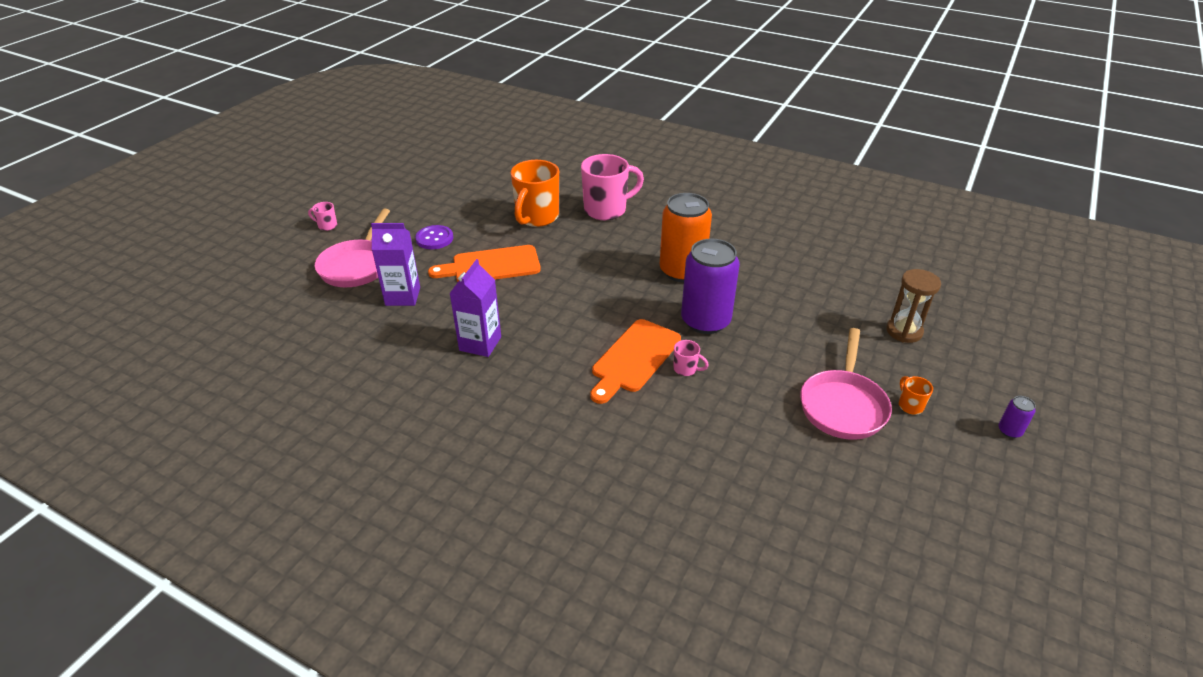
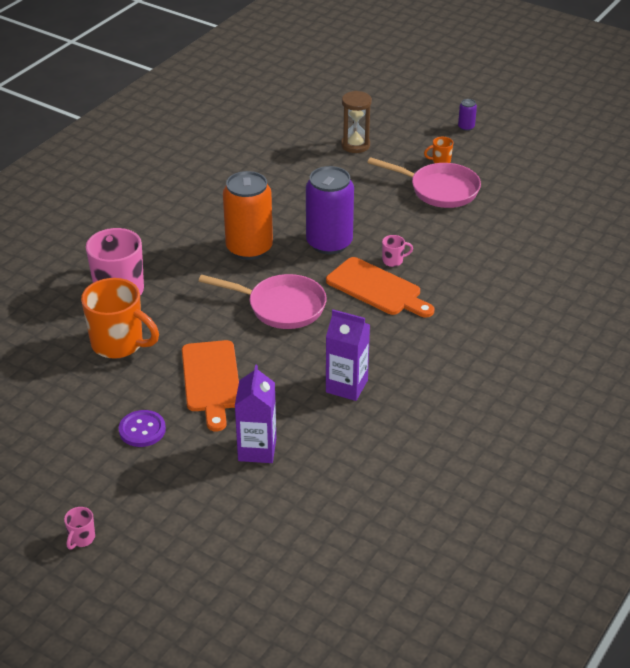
camera: 85 degrees left, 0 degrees up
pink pan [315,209,390,287] -> pink pan moved to [199,274,327,329]
pink mug [674,340,709,376] -> pink mug turned 45 degrees clockwise [382,235,413,267]

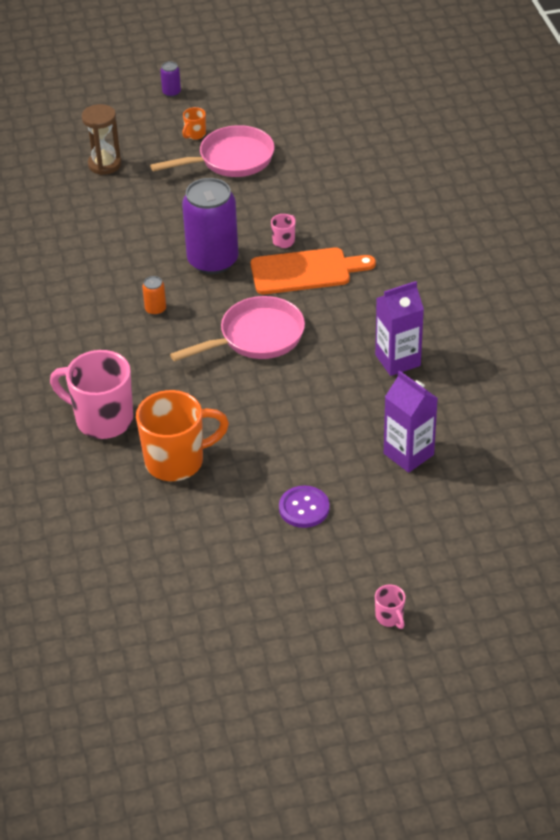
camera: 45 degrees left, 5 degrees up
orange cutting board [182,340,239,431] -> none
orange can [223,171,273,260] -> orange can [142,276,166,315], size x0.41

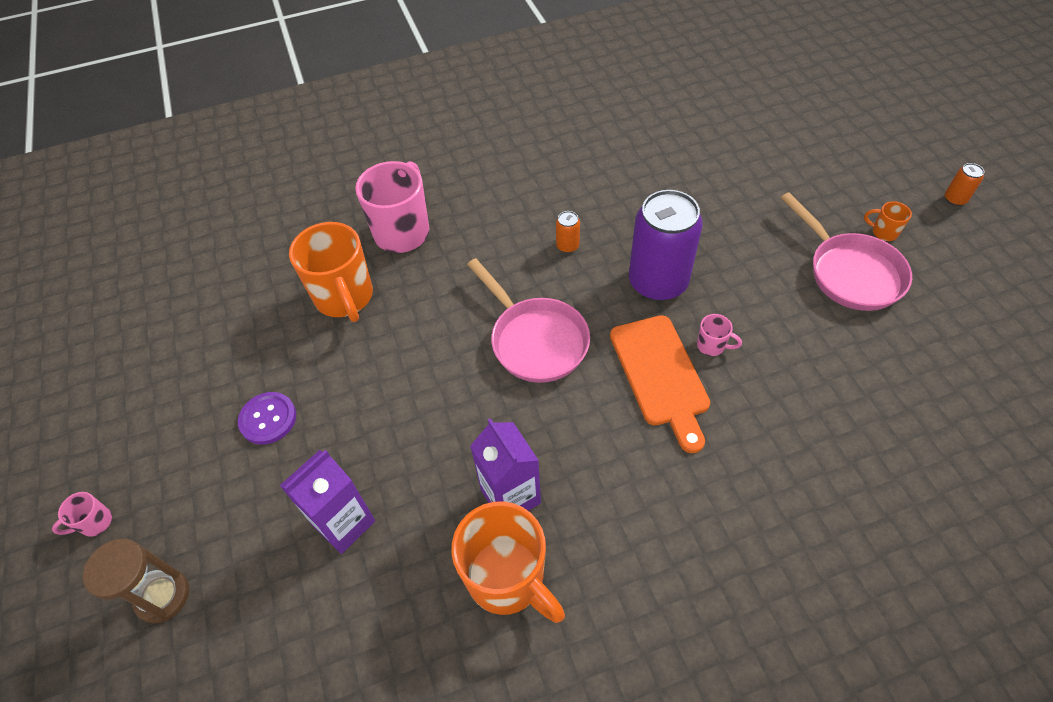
camera: 85 degrees right, 10 degrees up
brown hourglass [81,104,122,175] -> brown hourglass moved to [83,538,189,623]
purple can [160,61,181,97] -> orange can [945,163,984,206]
none -> orange mug [451,501,565,623]

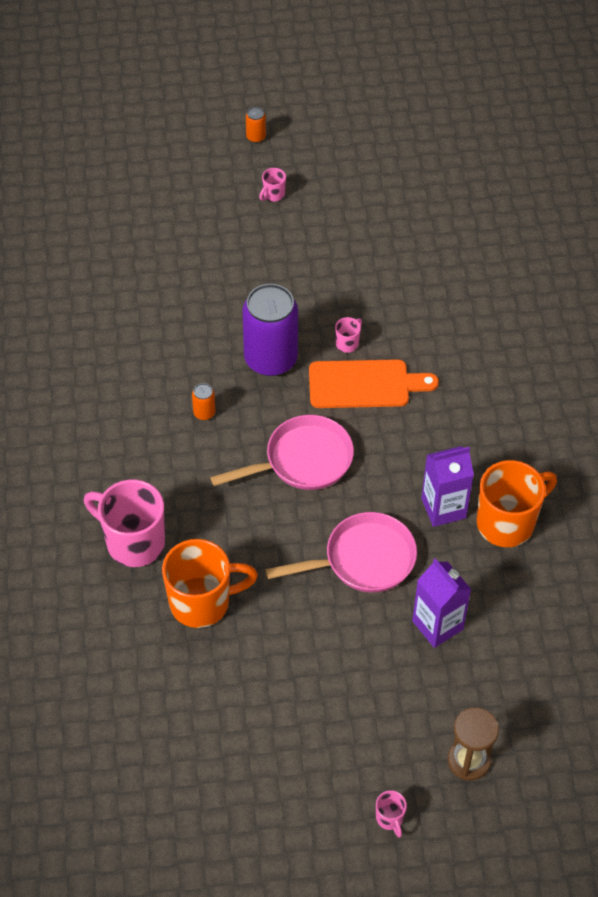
camera: 80 degrees left, 0 degrees up
purple button [238,392,296,445] -> none
pink pan [781,192,912,311] -> pink pan moved to [265,512,417,593]
orange mug [864,201,912,241] -> pink mug [259,168,286,202]

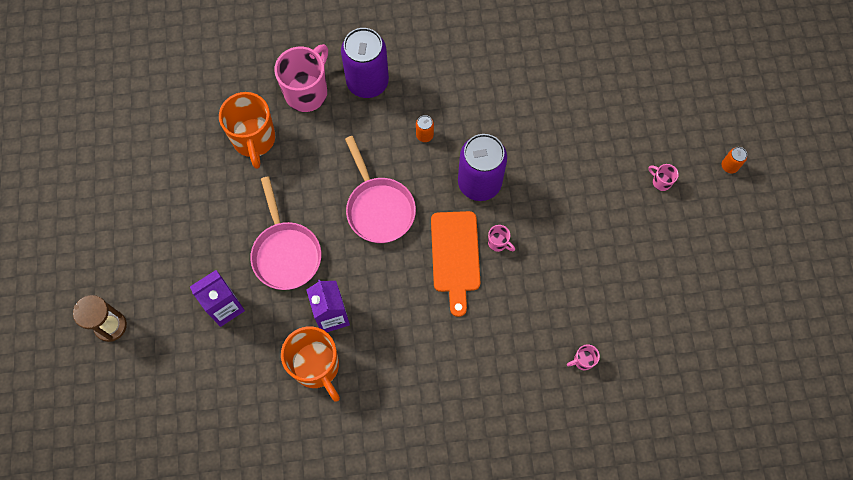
camera: 90 degrees right, 15 degrees up
pink mug [376,790,407,838] -> pink mug moved to [567,344,600,371]
none -> purple can [341,28,389,98]

